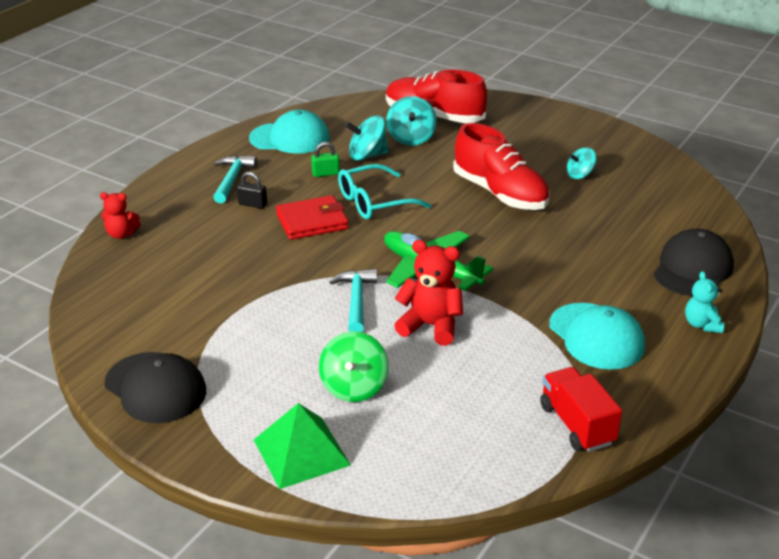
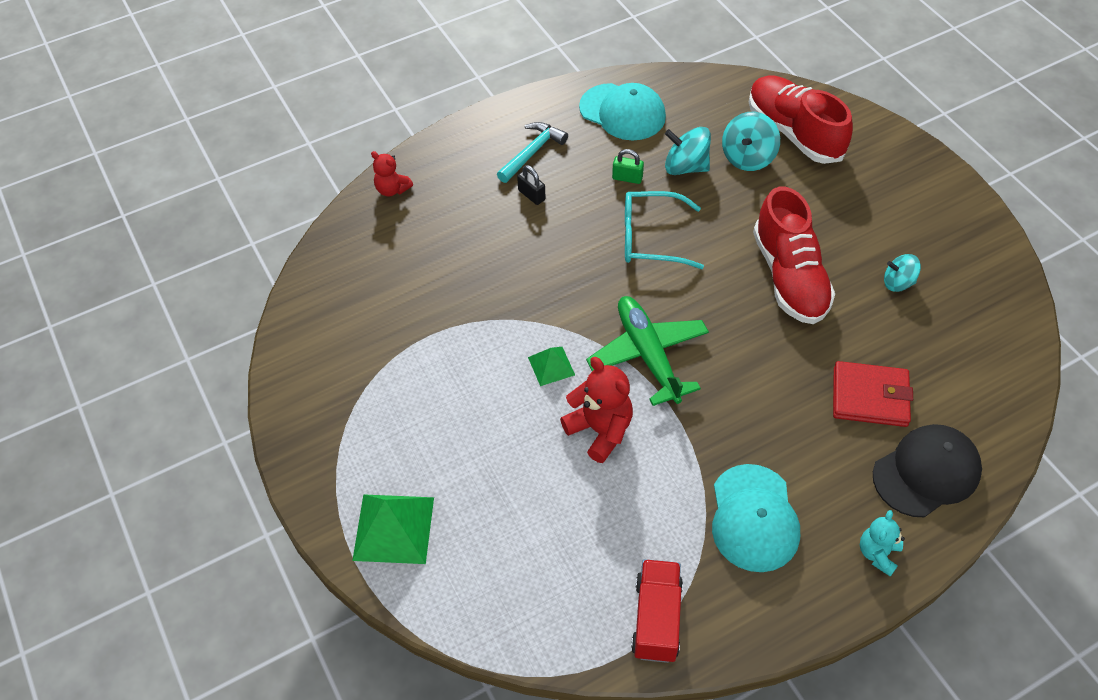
camera: 30 degrees right, 20 degrees up
black cap [105,352,206,423] -> none
red wallet [276,195,349,240] -> red wallet moved to [833,361,913,427]
green spinning top [319,331,389,402] -> none
turquoise hammer [330,269,377,332] -> green pyramid [528,347,575,386]

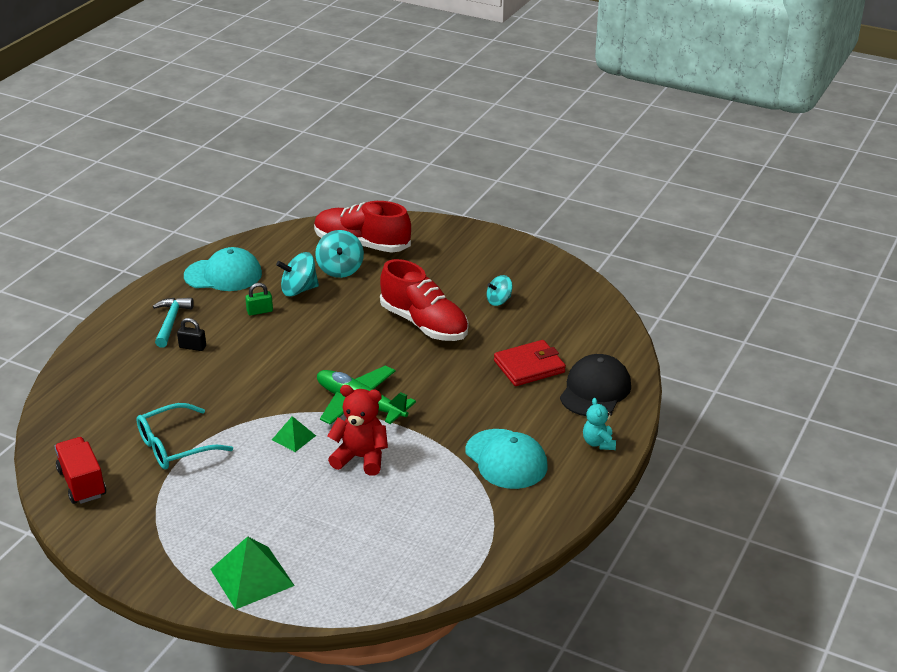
camera: 35 degrees left, 20 degrees down
red teddy bear [371,151,413,197] -> none
turquoise glasses [625,191,704,269] -> turquoise glasses moved to [136,403,233,469]
red truck [631,559,683,663] -> red truck moved to [54,437,106,504]

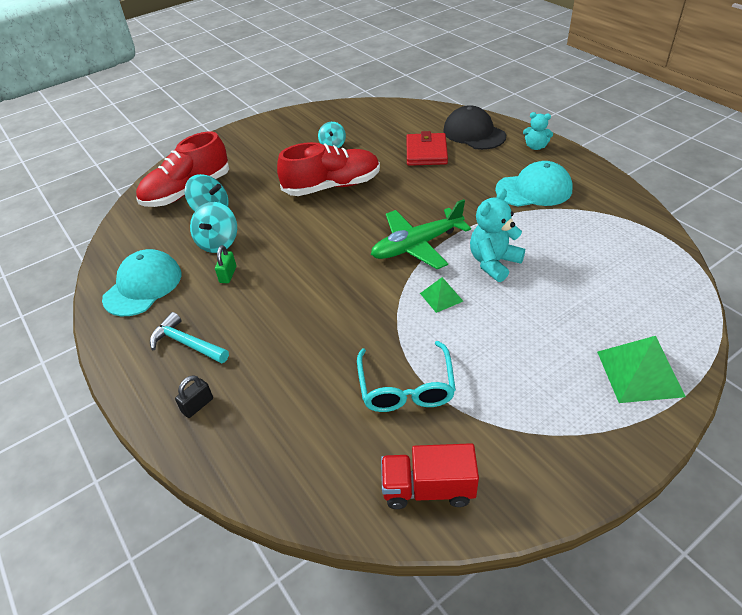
camera: 60 degrees left, 10 degrees up
black padlock [177,318,206,351] -> black padlock moved to [175,375,213,418]
red teddy bear [328,385,388,476] -> turquoise teddy bear [470,188,525,282]

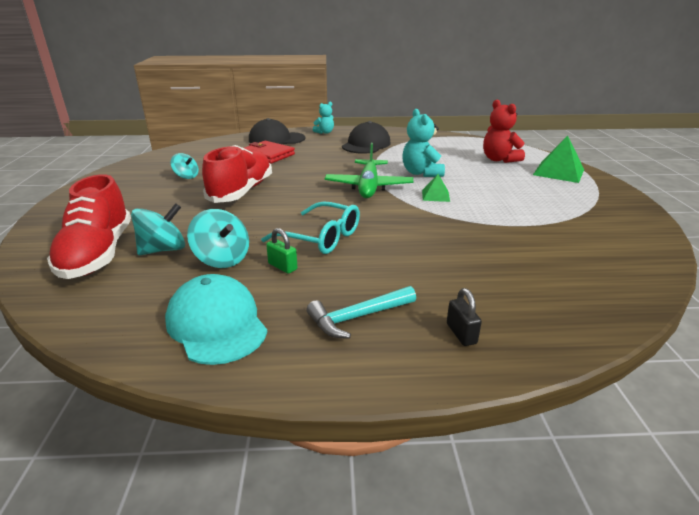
camera: 60 degrees left, 15 degrees down
turquoise glasses [357,341,456,412] -> turquoise glasses moved to [261,201,360,254]
red truck [381,443,479,509] -> none
turquoise cap [495,161,573,206] -> black cap [342,121,391,154]
none -> red teddy bear [483,100,525,163]

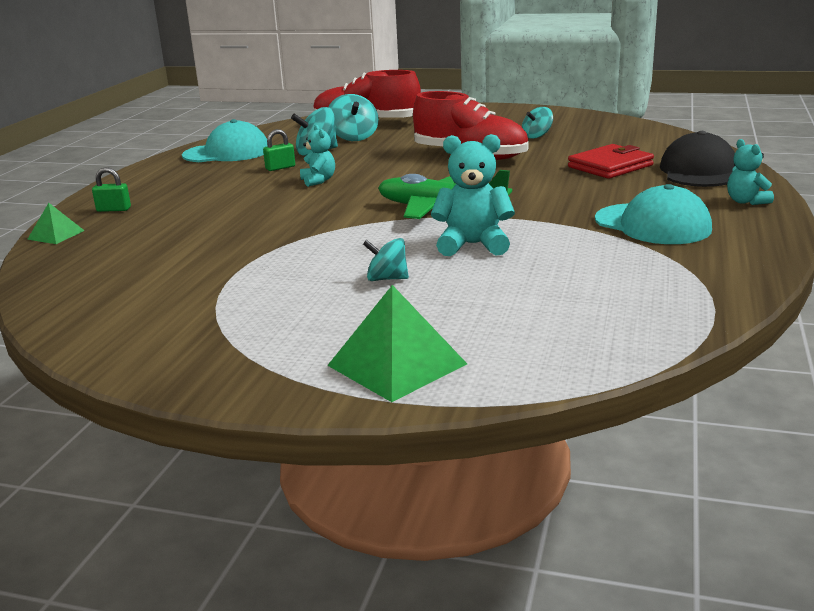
camera: 110 degrees right, 5 degrees down
turquoise glasses [261,201,360,254] -> turquoise teddy bear [300,125,335,187]
turquoise hammer [307,286,416,339] -> none
black cap [342,121,391,154] -> turquoise cap [595,184,712,244]
green pyramid [422,174,450,202] -> green pyramid moved to [27,203,85,244]
black padlock [447,288,482,346] -> green padlock [92,167,131,212]
red teddy bear [483,100,525,163] -> none
none -> turquoise spinning top [363,238,409,281]

